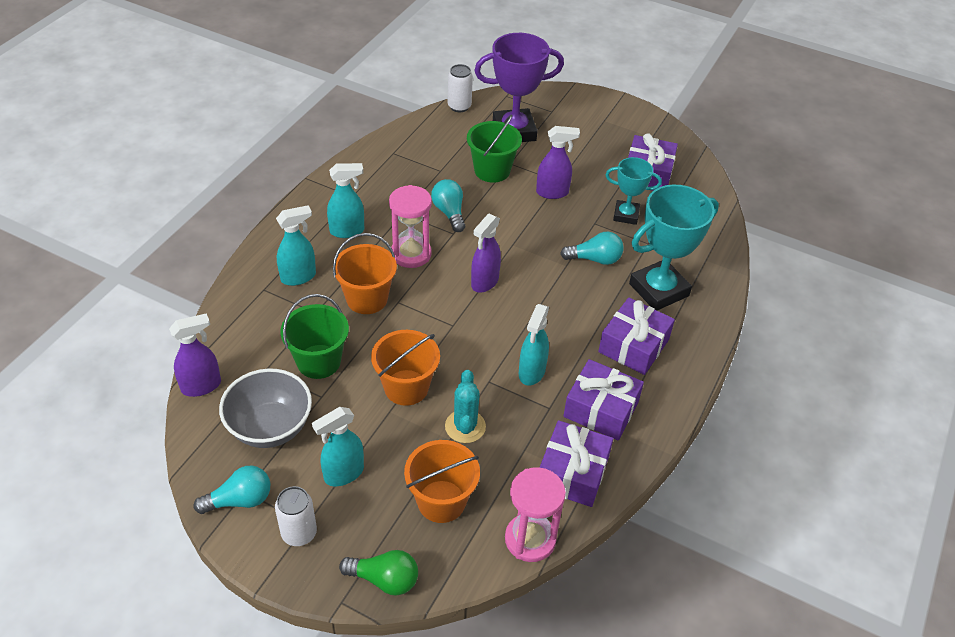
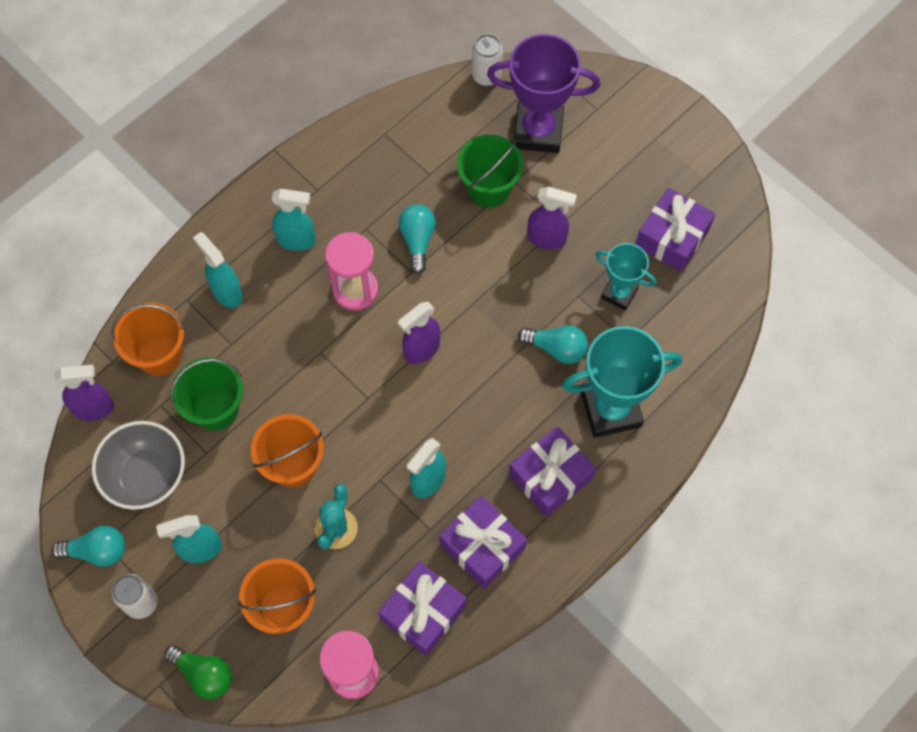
camera: 20 degrees right, 20 degrees up
turquoise spray bottle [276,205,316,286] -> turquoise spray bottle turned 120 degrees counterclockwise [193,232,243,308]
orange bucket [333,233,397,314] -> orange bucket moved to [111,302,185,376]

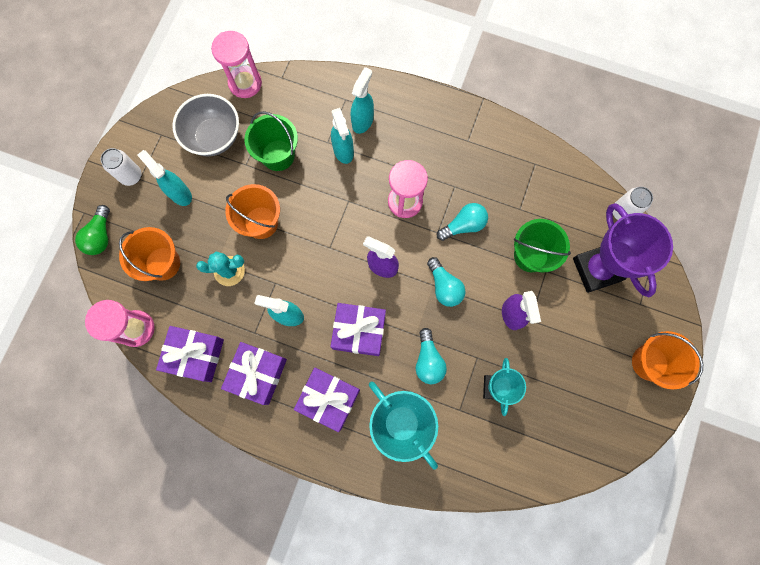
camera: 65 degrees right, 10 degrees up
turquoise light bulb [51,526,125,567] -> turquoise light bulb moved to [427,257,466,307]
purple spray bottle [54,365,114,421] -> pink hourglass [211,31,262,98]
orange bucket [111,302,185,376] -> orange bucket moved to [632,331,703,389]
turquoise spray bottle [272,189,316,251] -> turquoise spray bottle moved to [331,108,354,164]
purple gift [635,188,715,272] -> purple gift moved to [330,303,386,356]

